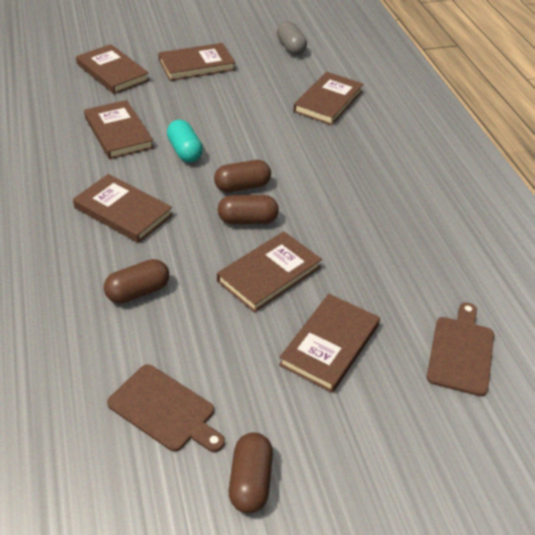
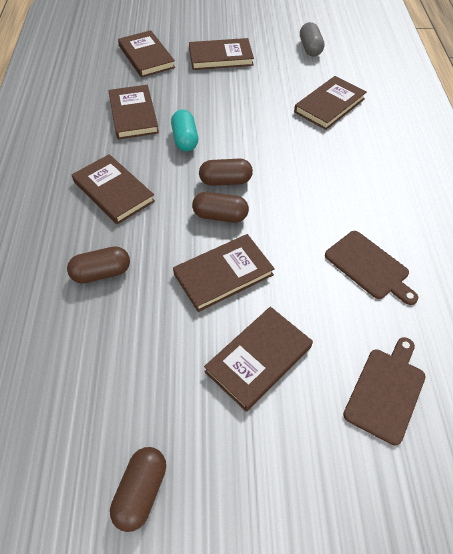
camera: 15 degrees right, 10 degrees up
brown cutting board [107,364,225,452] -> brown cutting board moved to [325,231,418,305]

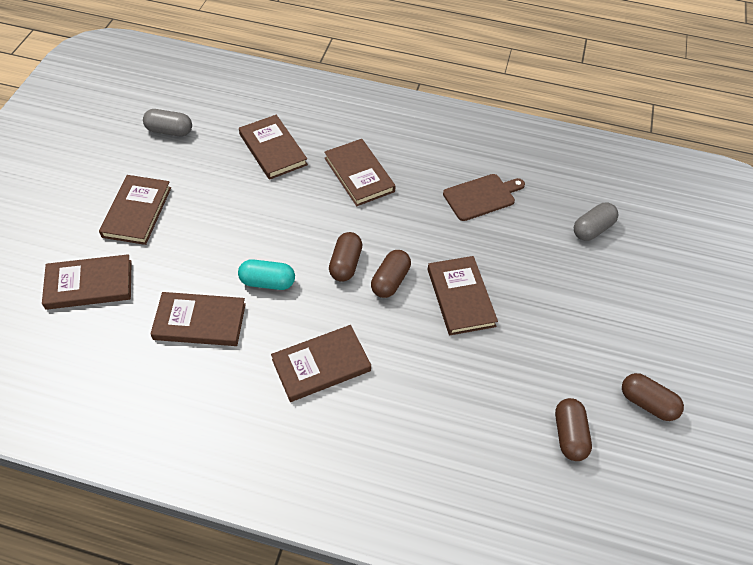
camera: 75 degrees left, 0 degrees up
brown capsule [67,246,130,284] -> brown capsule moved to [555,398,592,461]
brown book [204,307,313,412] -> brown book moved to [324,139,396,206]
brown cutting board [343,337,426,445] -> grey capsule [574,203,619,241]

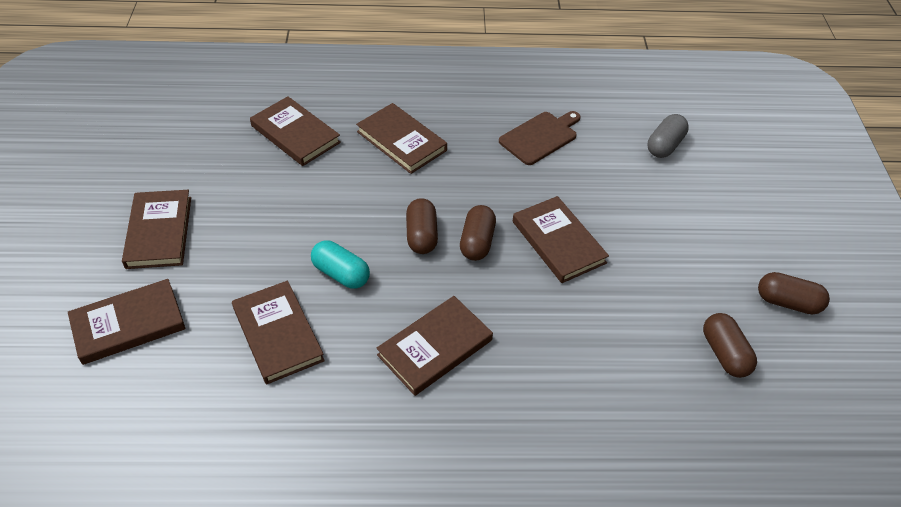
camera: 15 degrees left, 5 degrees down
grey capsule [143,109,192,136] -> none
brown book [150,292,246,346] -> brown book turned 75 degrees clockwise [232,281,325,384]
turquoise capsule [238,259,295,290] -> turquoise capsule turned 45 degrees clockwise [311,240,370,289]

